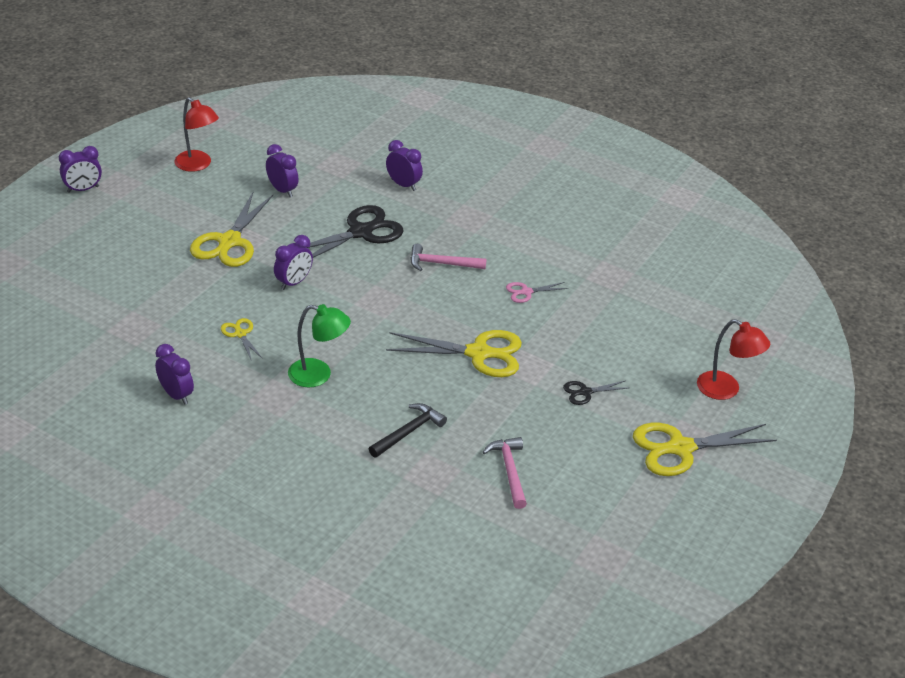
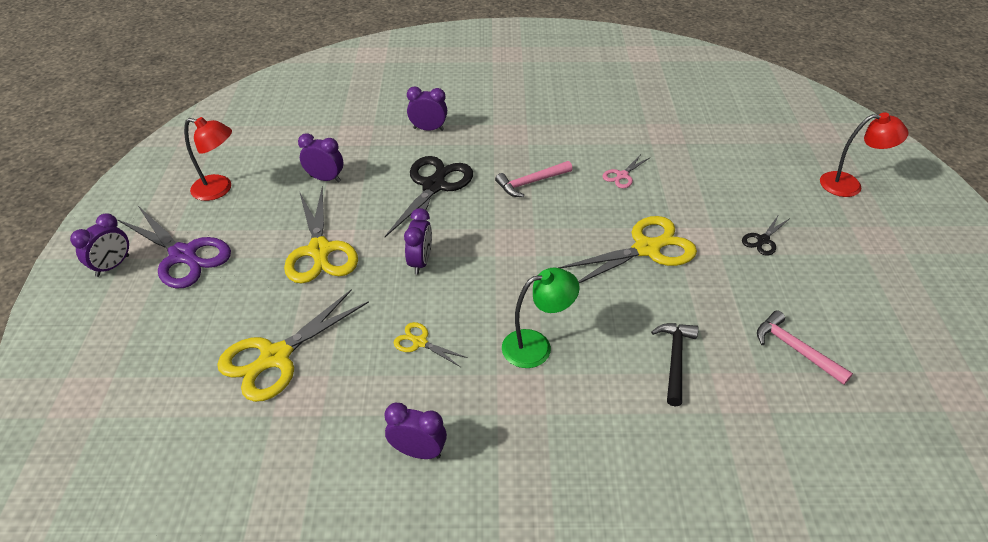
camera: 30 degrees left, 5 degrees up
yellow scissors [633,423,777,476] -> yellow scissors moved to [217,289,369,402]
none -> purple scissors [117,206,231,288]

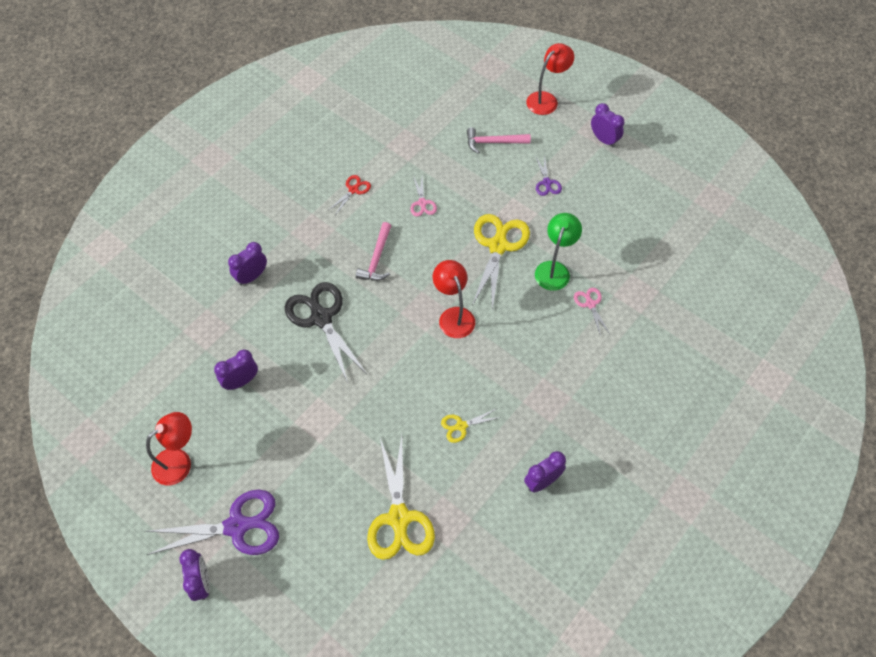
camera: 50 degrees left, 15 degrees up
yellow scissors [284,187,358,283] -> none
purple clock [404,208,432,275] -> purple clock moved to [591,103,624,148]
green lamp [502,268,580,368] -> green lamp moved to [535,213,582,291]
black hammer [651,323,698,406] -> pink scissors [574,288,610,336]
black scissors [742,214,789,256] -> purple scissors [536,154,562,196]
pink hammer [757,310,853,385] -> pink hammer moved to [467,128,531,154]
none -> red scissors [329,175,371,214]
none -> red lamp [433,260,475,338]

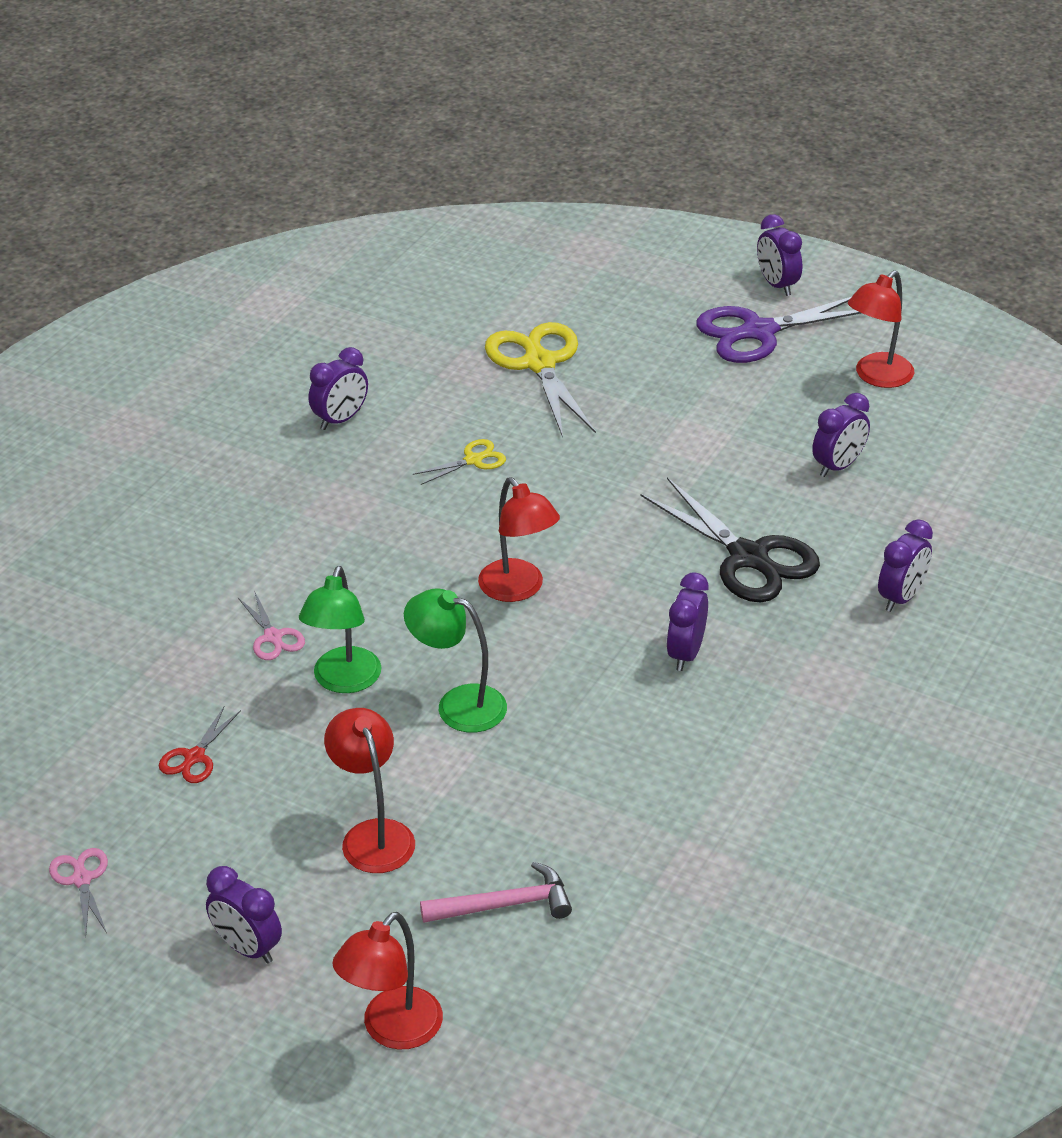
camera: 170 degrees right, 20 degrees down
red scissors [329,175,371,214] -> red scissors moved to [159,706,241,783]
pink hammer [356,222,391,281] -> purple clock [667,572,708,671]
pink scissors [410,176,437,216] -> pink scissors moved to [49,848,108,936]
yellow scissors [472,214,530,310] -> green lamp [404,588,507,733]
purple scissors [536,154,562,196] -> red lamp [324,708,415,873]

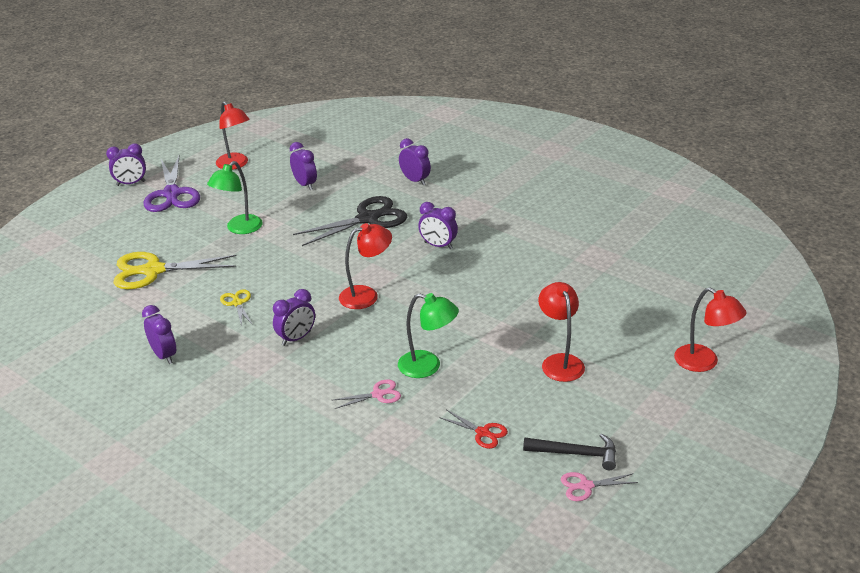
camera: 80 degrees left, 5 degrees down
purple clock [206,866,282,964] -> purple clock moved to [273,289,315,346]
red lamp [324,708,415,873] -> red lamp turned 90 degrees clockwise [538,282,585,382]
green lamp [404,588,507,733] -> green lamp moved to [207,161,263,234]
pink hammer [420,862,572,923] -> none
none -> black hammer [523,433,616,470]

